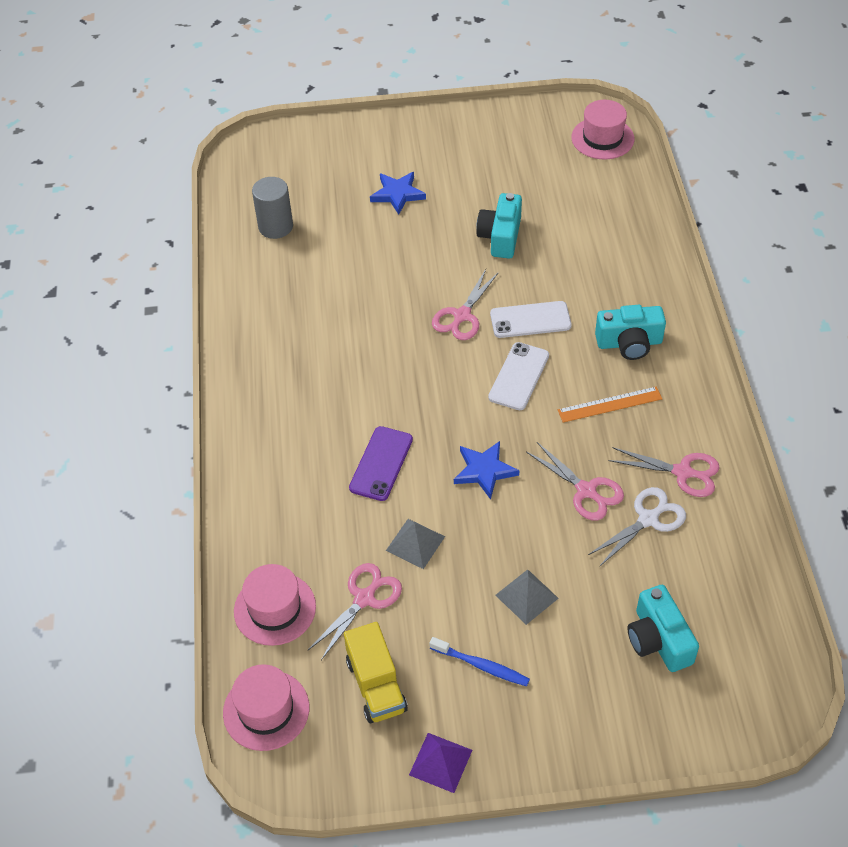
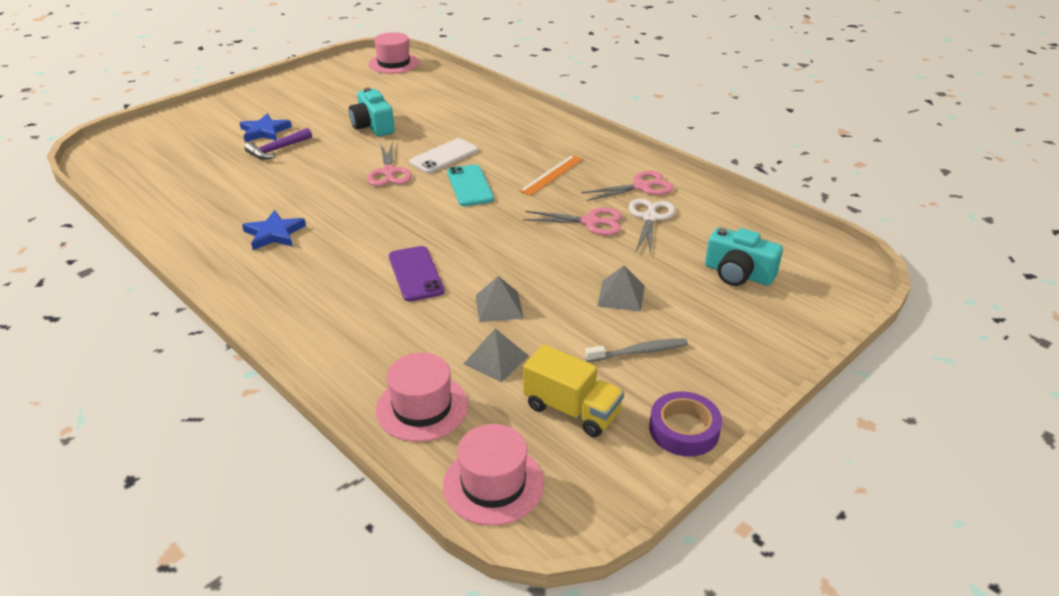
camera: 40 degrees left, 15 degrees down
grey cylinder [252,177,293,239] -> none
pink scissors [307,563,402,660] -> grey pyramid [464,328,529,382]
purple pyramid [409,733,472,793] -> purple tape [649,391,722,457]
blue toothbrush [429,637,530,686] -> grey toothbrush [585,338,688,362]
blue star [454,441,520,500] -> blue star moved to [242,210,306,250]
white phone [488,342,549,410] -> turquoise phone [447,165,494,206]
turquoise camera [595,305,666,360] -> none
none -> purple hammer [244,128,312,159]

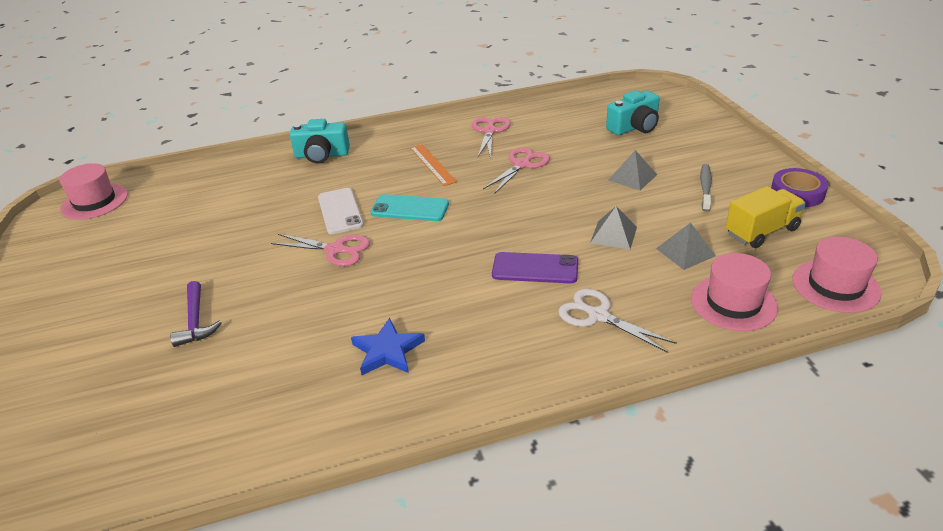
camera: 60 degrees left, 0 degrees up
blue star [239,113,292,142] -> none
turquoise camera [349,88,395,136] -> turquoise camera moved to [290,119,350,164]
white scissors [628,198,675,255] -> white scissors moved to [558,289,677,353]

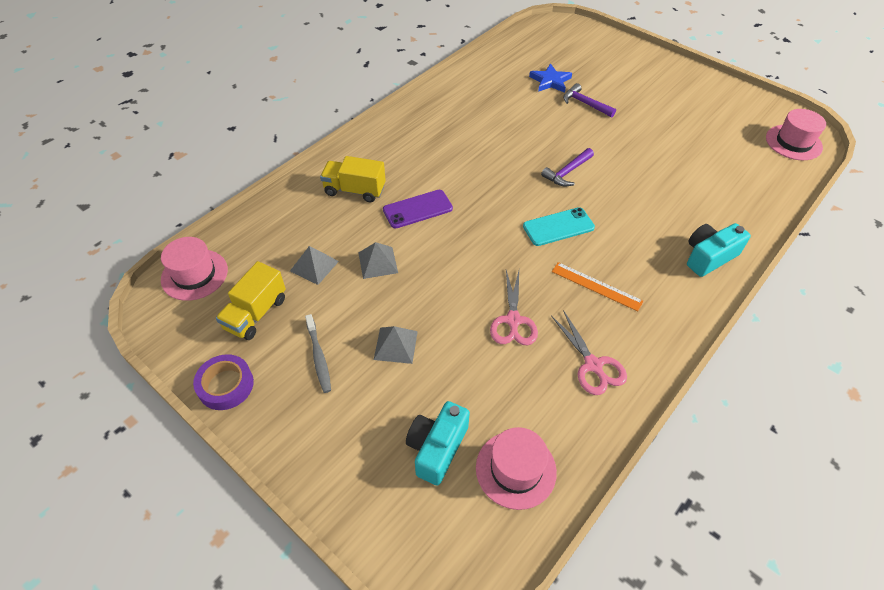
camera: 145 degrees right, 15 degrees up
pink scissors [271,234,370,266] -> purple hammer [541,148,594,186]
white phone [318,188,364,234] -> none
blue star [351,318,425,375] -> blue star moved to [529,64,572,93]
white scissors [558,289,677,353] -> yellow truck [320,156,386,202]
pink hat [691,253,778,331] -> pink hat moved to [476,427,557,510]

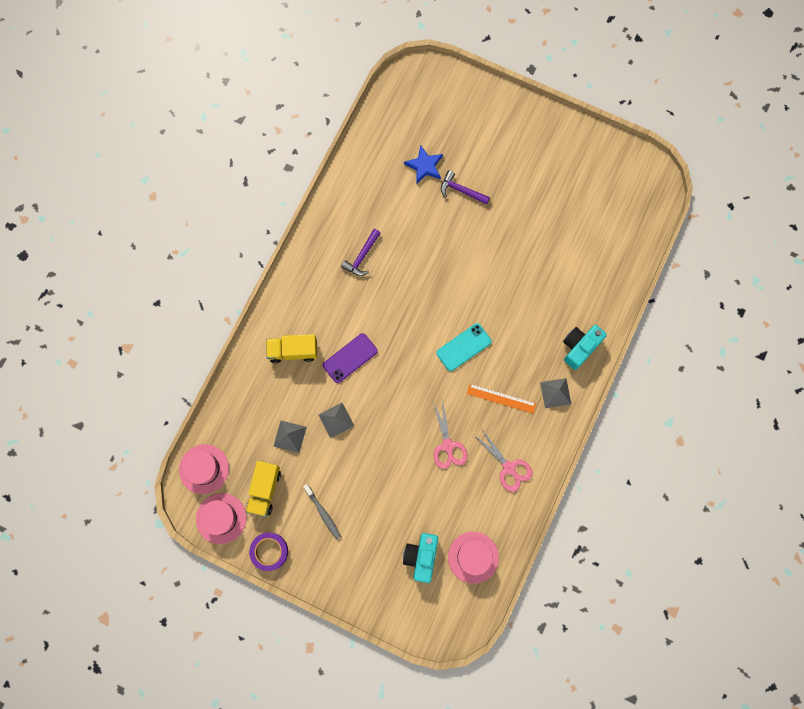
camera: 15 degrees left, 25 degrees up
grey pyramid [374,326,418,364] -> grey pyramid moved to [540,378,571,408]
purple hammer [541,148,594,186] -> purple hammer moved to [341,229,381,276]
pink hat [766,109,826,160] -> pink hat moved to [196,493,246,544]

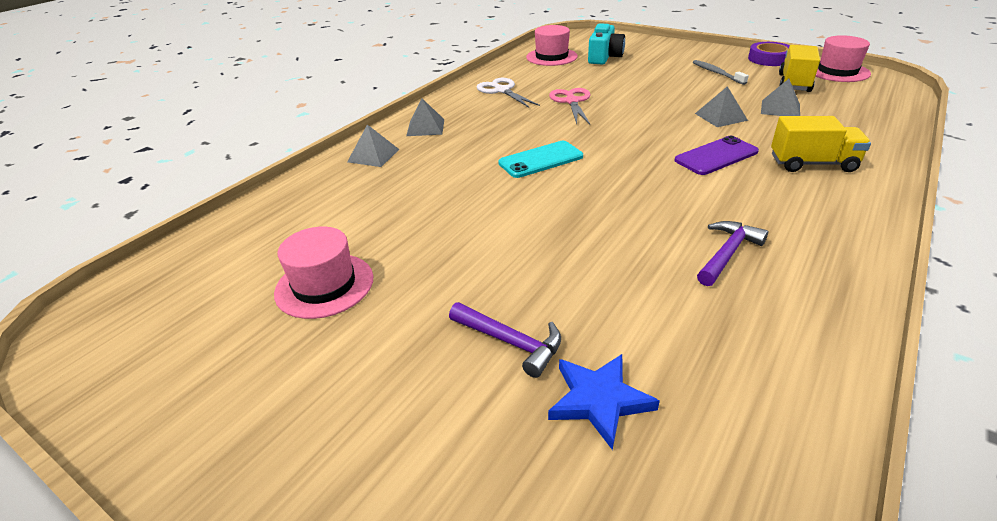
camera: 170 degrees left, 40 degrees down
pink hat [179,444,229,494] -> pink hat moved to [274,227,373,319]
orange ruler [467,384,536,414] -> none
pink scissors [474,428,532,492] -> white scissors [477,78,540,107]
turquoise camera [563,325,607,370] -> grey pyramid [347,125,399,167]

